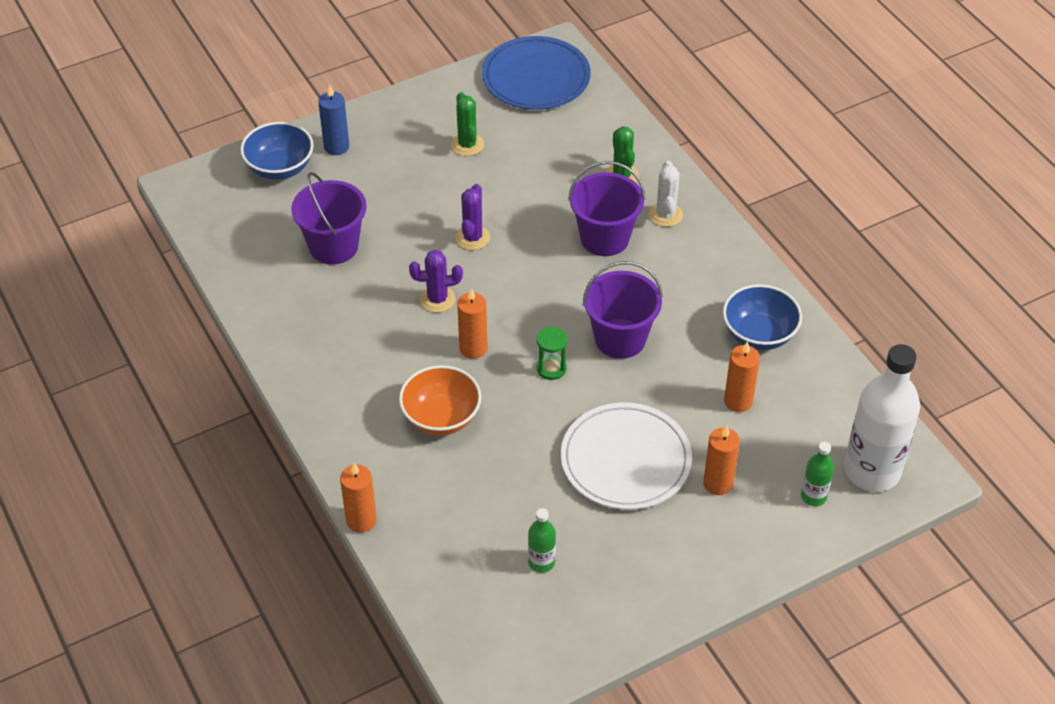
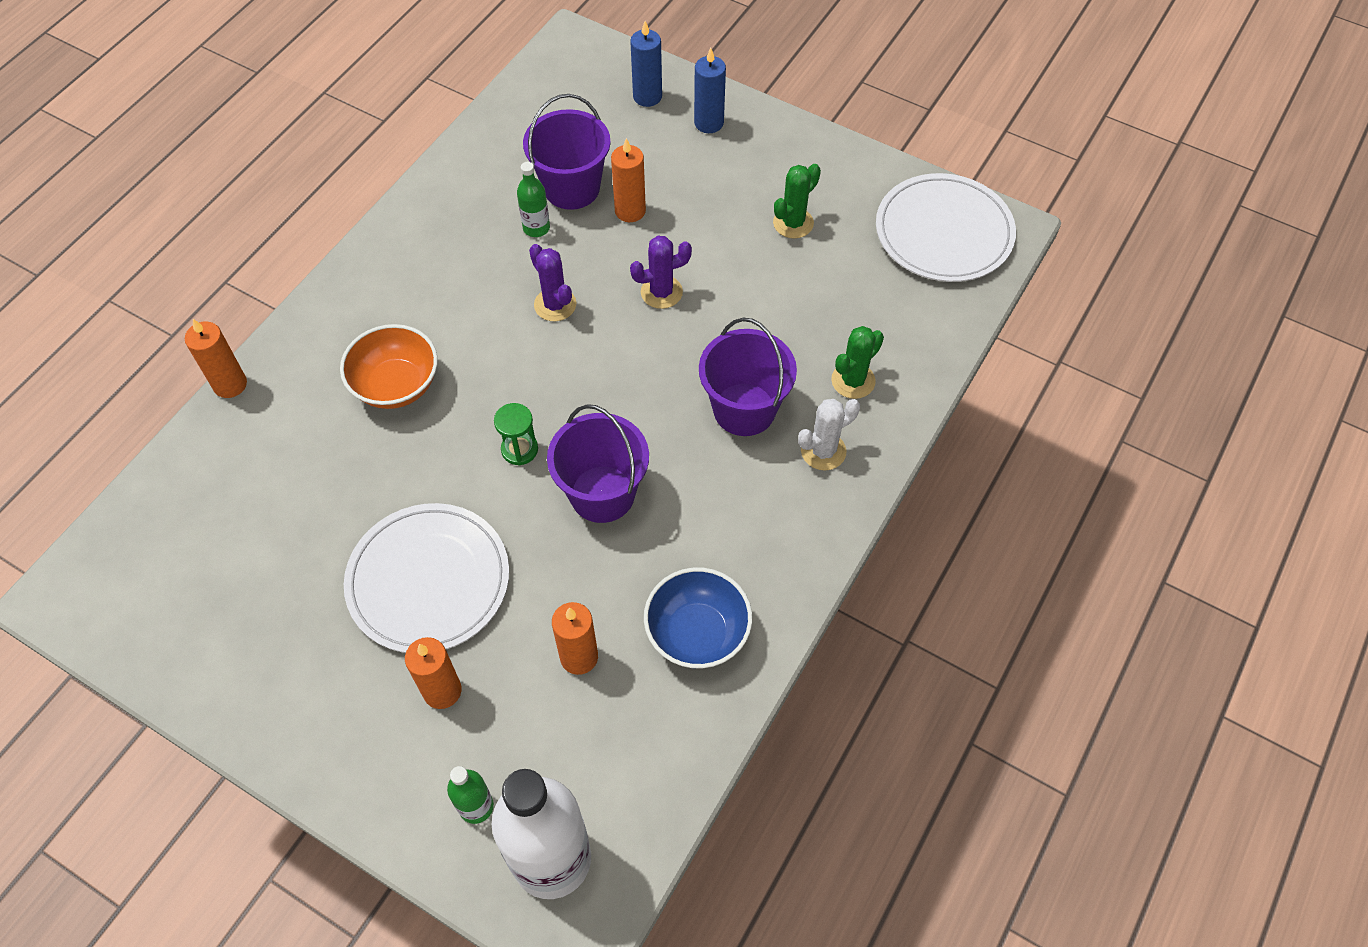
camera: 60 degrees right, 10 degrees up
blue bowl [240,122,314,180] -> blue candle [630,21,662,107]
orange candle [457,288,488,359] -> orange candle moved to [611,138,646,222]
blue plate [482,36,591,110] -> white plate [876,173,1016,282]
green bottle [528,508,556,573] -> green bottle moved to [517,162,550,237]

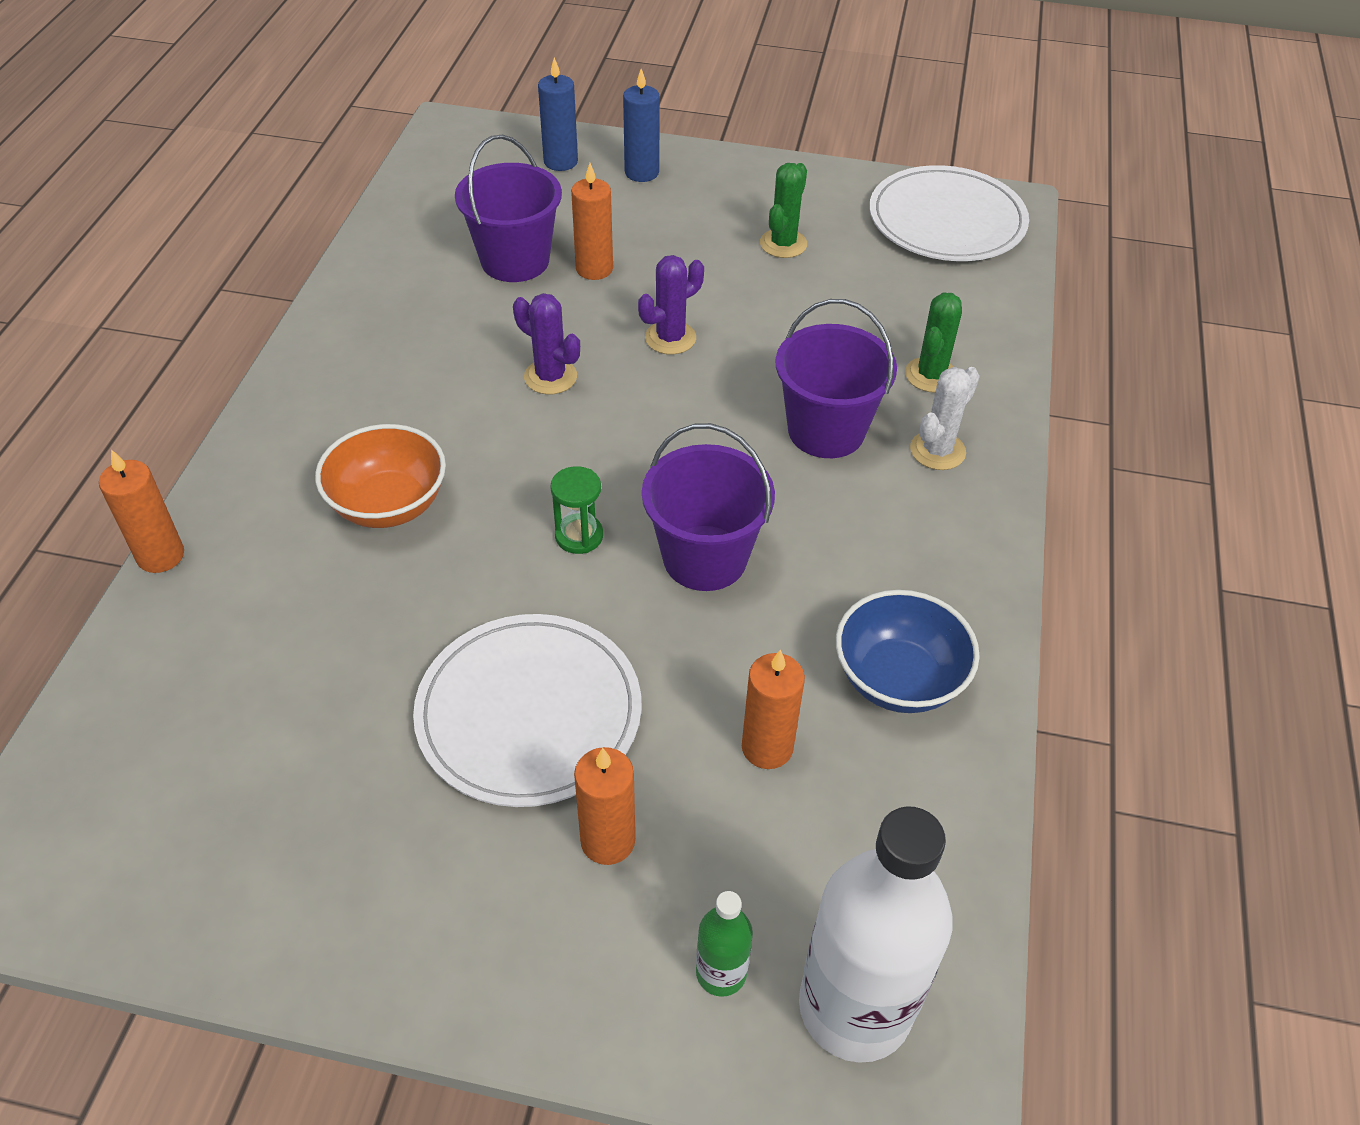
camera: 20 degrees left, 10 degrees down
green bottle [517,162,550,237] -> none

